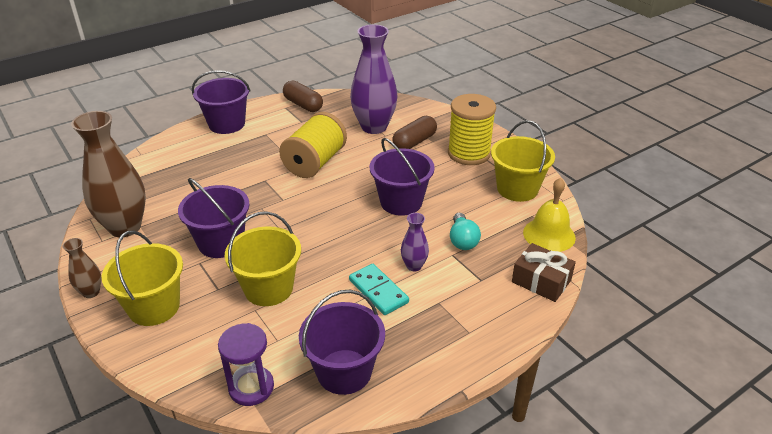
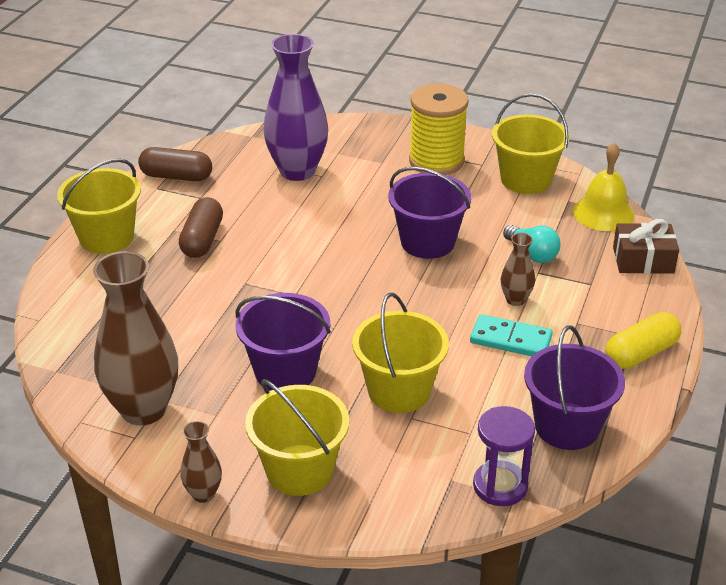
camera: 35 degrees left, 0 degrees up
purple bucket [192,70,250,134] -> yellow bucket [57,159,141,254]
yellow spool [279,112,347,178] -> none
brown capsule [392,116,437,149] -> brown capsule moved to [179,197,223,258]
purple vase [401,213,429,271] -> brown vase [501,233,535,306]
none -> yellow capsule [606,312,681,369]

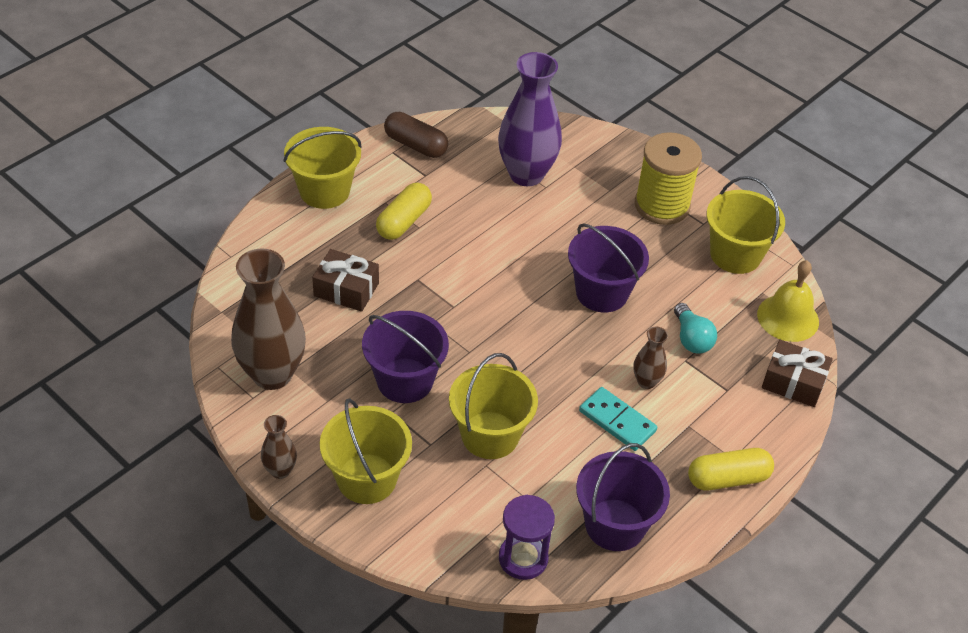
camera: 20 degrees right, 10 degrees up
brown capsule [179,197,223,258] -> yellow capsule [376,183,432,240]
none -> brown gift [312,249,379,312]

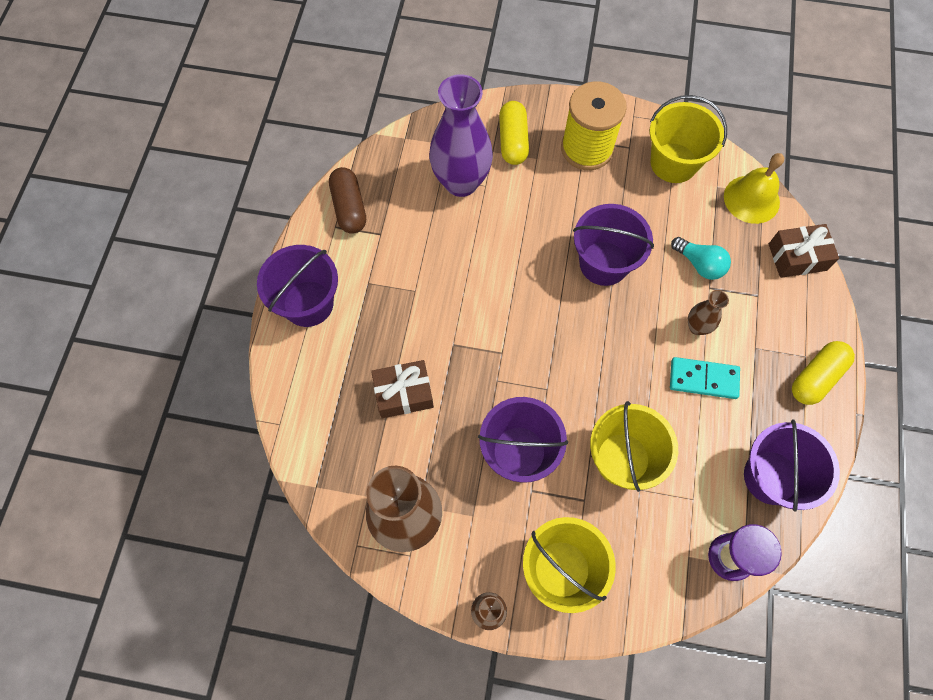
camera: 30 degrees left, 20 degrees up
yellow bucket [284,127,361,209] -> purple bucket [257,245,338,327]
yellow capsule [376,183,432,240] -> yellow capsule moved to [499,101,529,165]
brown capsule [384,112,448,158] -> brown capsule turned 75 degrees clockwise [329,167,366,234]

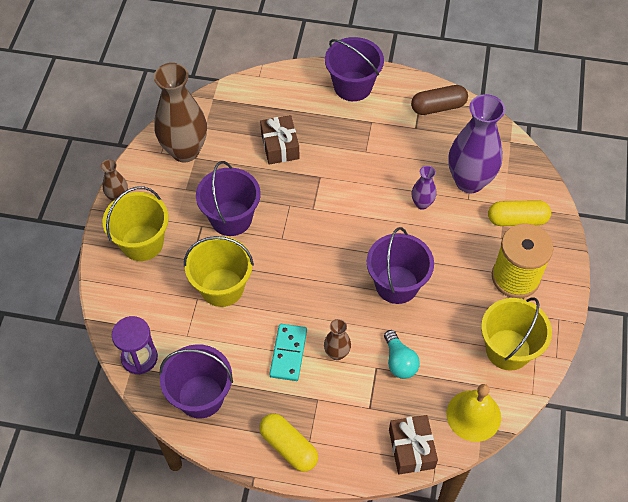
camera: 90 degrees right, 10 degrees down
turquoise light bulb [671,237,731,280] -> turquoise light bulb turned 60 degrees counterclockwise [384,330,420,379]
none -> purple vase [412,166,437,210]

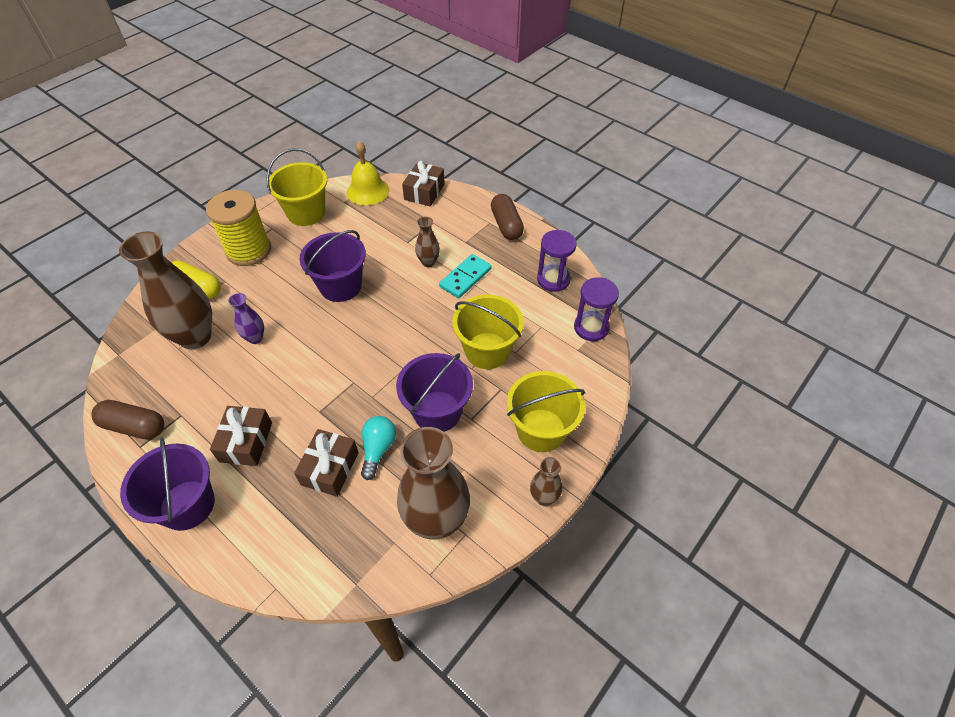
camera: 150 degrees left, 5 degrees down
purple bucket [159,344,233,419] -> purple hourglass [537,230,577,292]
yellow capsule [259,414,318,472] -> brown capsule [491,194,524,240]
turquoise light bulb [384,330,420,379] -> turquoise light bulb moved to [361,416,396,480]
purple vase [448,94,505,193] -> brown vase [119,232,212,349]
none -> brown gift [210,406,272,466]

